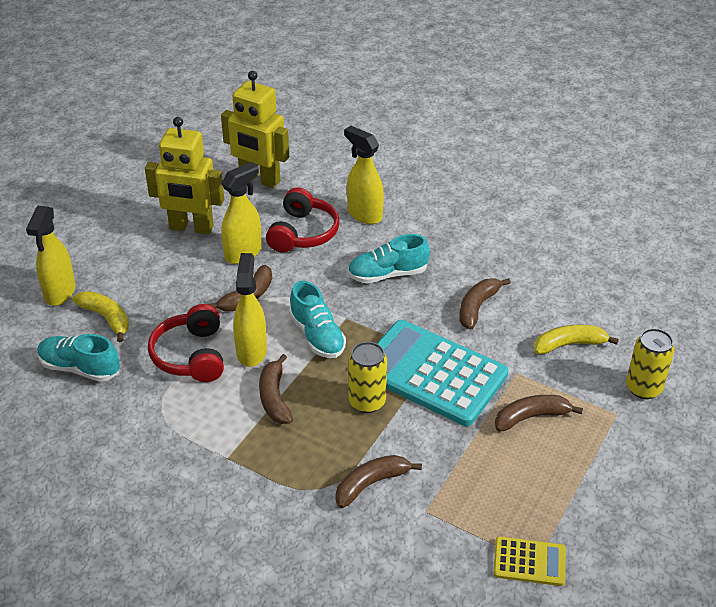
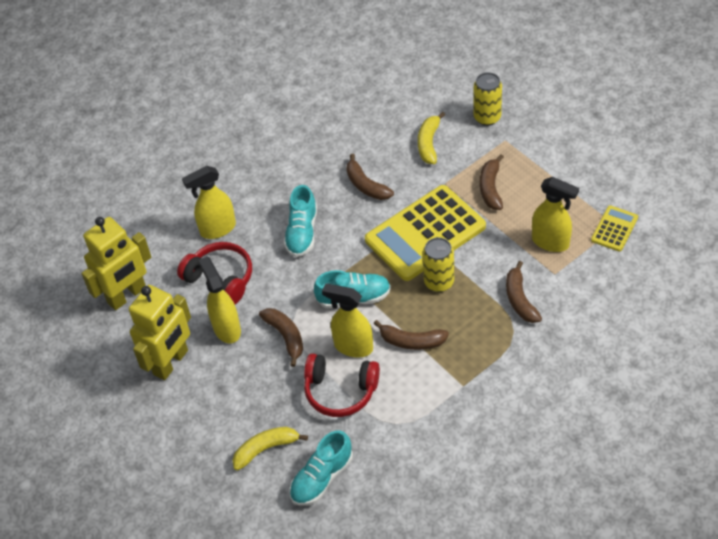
camera: 65 degrees left, 10 degrees up
yellow spray bottle [26,206,75,306] -> yellow spray bottle moved to [532,177,579,252]
turquoise calculator [377,320,509,426] -> yellow calculator [365,185,486,281]

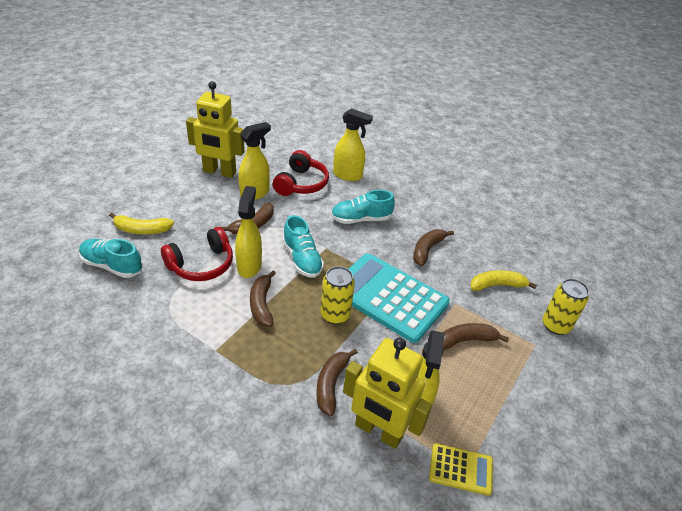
camera: 65 degrees right, 10 degrees down
yellow robot [81,217,151,310] -> yellow robot moved to [343,337,432,449]
yellow spray bottle [182,166,236,239] -> yellow spray bottle turned 150 degrees clockwise [333,108,373,181]
yellow banana [232,427,308,471] -> yellow banana turned 135 degrees clockwise [109,213,174,234]
red headphones [304,353,380,417] -> red headphones turned 120 degrees counterclockwise [161,227,233,281]
yellow calculator [365,185,486,281] -> turquoise calculator [349,253,450,343]
brown banana [506,261,542,323] -> brown banana turned 45 degrees counterclockwise [316,349,358,416]

